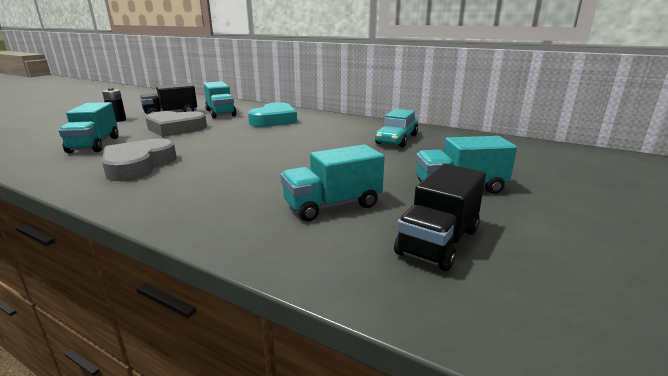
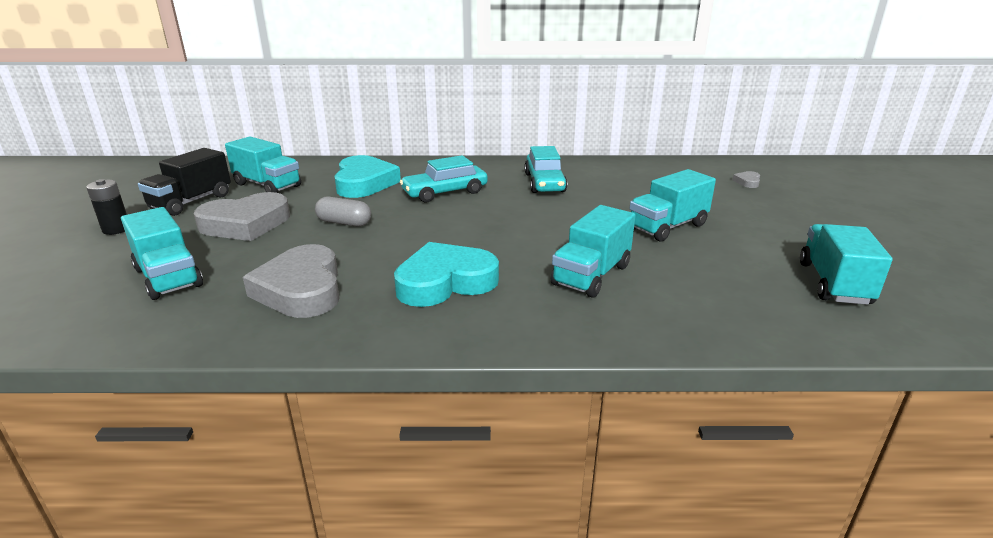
camera: 30 degrees left, 5 degrees up
black truck [394,164,486,271] -> none
none -> grey capsule [315,196,371,227]
none -> turquoise heart [394,242,499,307]
none -> turquoise car [400,155,488,202]
none -> grey heart [733,171,760,188]
none -> turquoise truck [800,224,893,305]

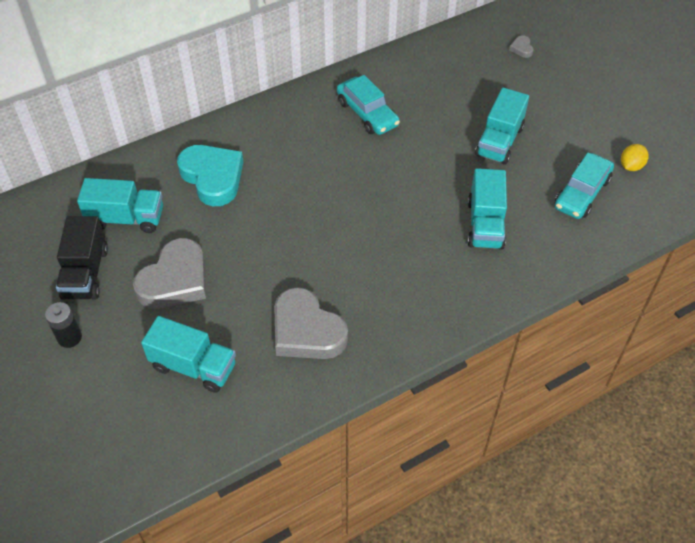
camera: 30 degrees left, 25 degrees up
grey capsule [315,196,371,227] -> none
turquoise heart [394,242,499,307] -> none
turquoise car [400,155,488,202] -> turquoise car moved to [555,153,614,219]
turquoise truck [800,224,893,305] -> yellow lemon [621,144,648,171]

